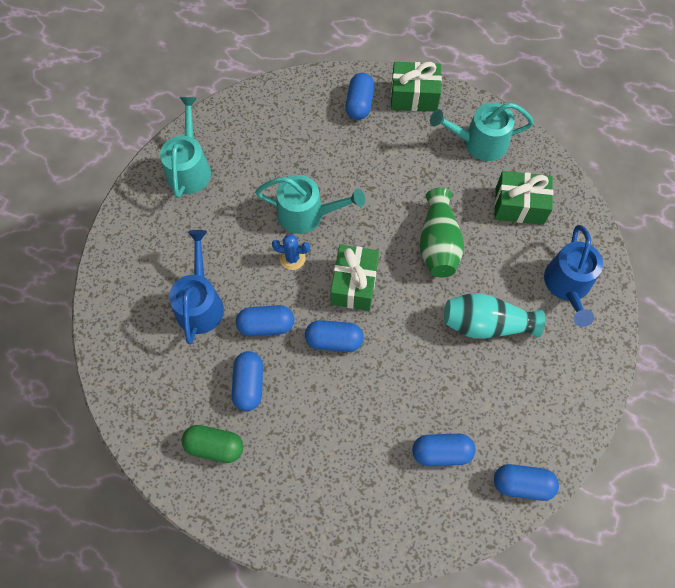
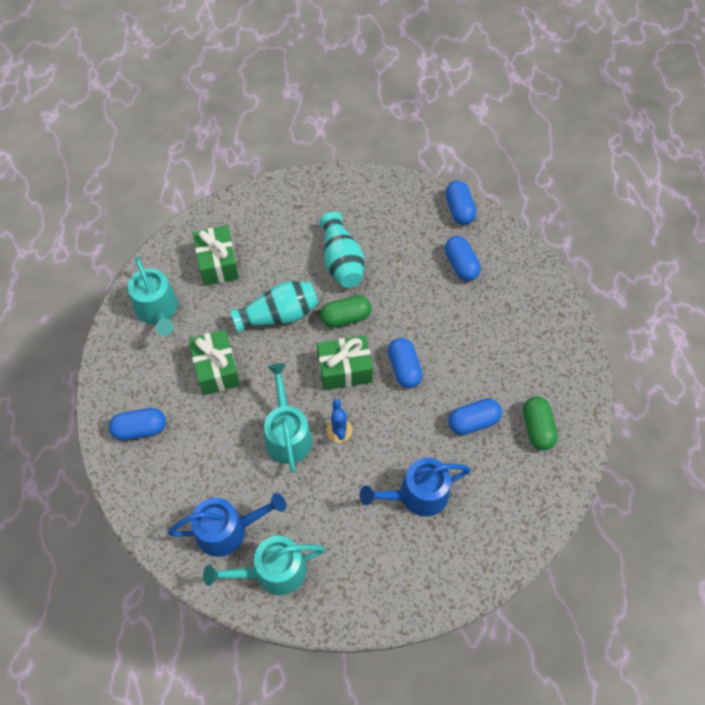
camera: 110 degrees left, 5 degrees down
blue capsule [236,305,294,336] -> none
green gift [391,62,442,112] -> green gift moved to [188,330,240,395]
green vase [420,188,464,278] -> turquoise vase [230,281,319,333]
blue watering can [544,225,603,327] -> blue watering can moved to [168,493,286,557]
none -> green capsule [320,295,372,328]

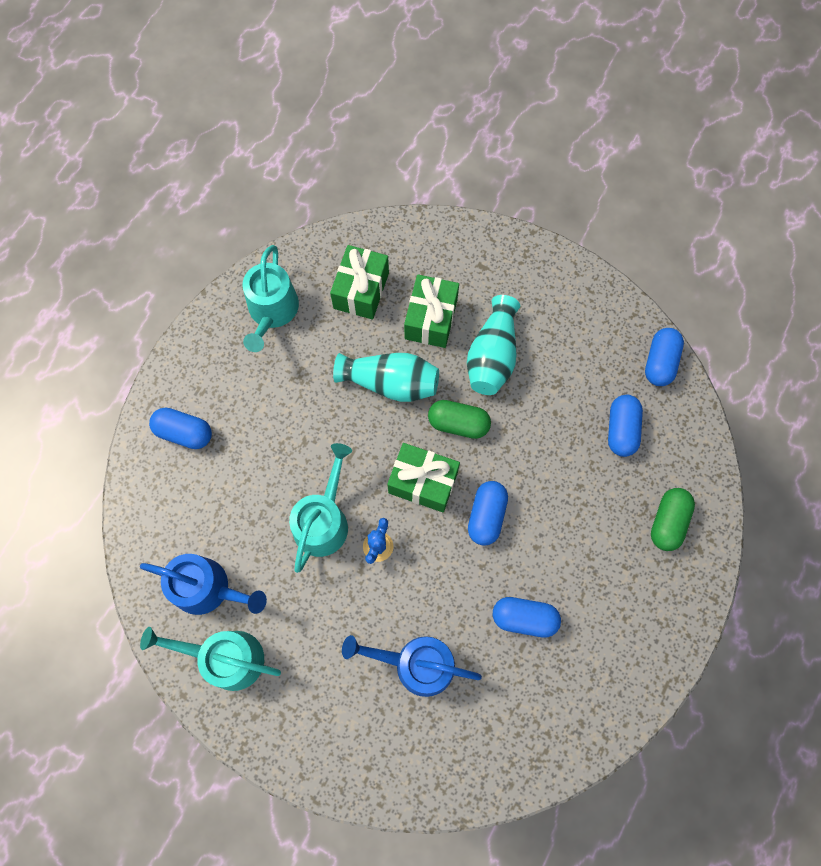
camera: 30 degrees right, 10 degrees up
green gift [188,330,240,395] -> green gift moved to [404,274,459,348]
green capsule [523,397,558,450] -> green capsule moved to [651,488,695,551]

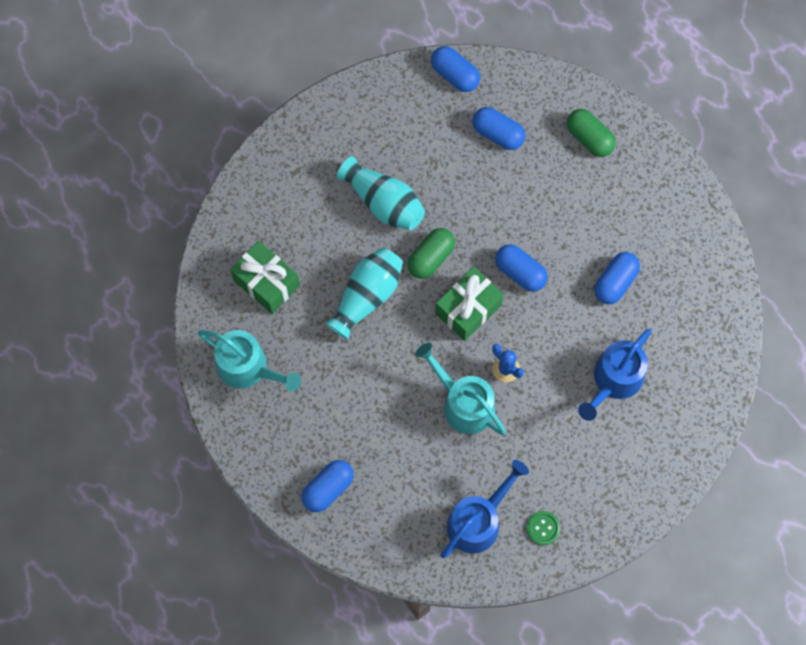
camera: 65 degrees left, 0 degrees up
turquoise watering can [140,627,281,691] -> green button [526,511,560,545]
green gift [404,274,459,348] -> none

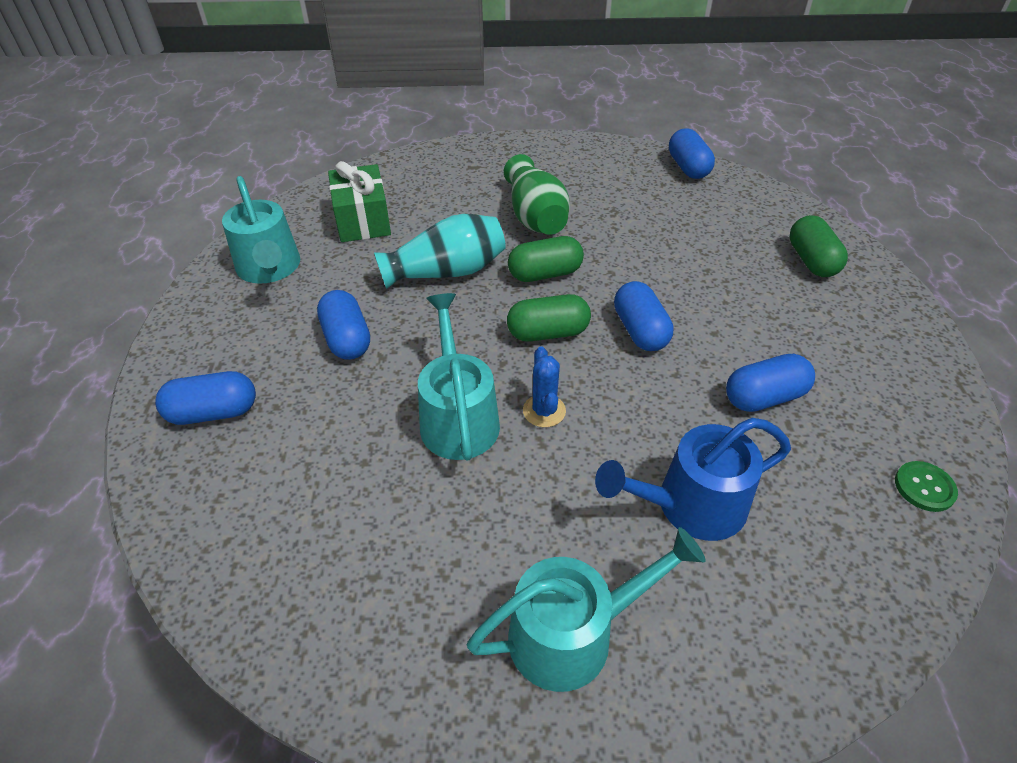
camera: 35 degrees right, 25 degrees down
turquoise vase [337,156,425,230] -> green vase [504,154,570,235]
green gift [435,267,504,341] -> green capsule [507,294,591,341]
blue watering can [441,460,529,558] -> none
blue capsule [472,107,525,150] -> blue capsule moved to [317,290,370,360]
green button [526,511,560,545] -> green button moved to [895,461,958,512]
none -> turquoise watering can [467,527,706,692]

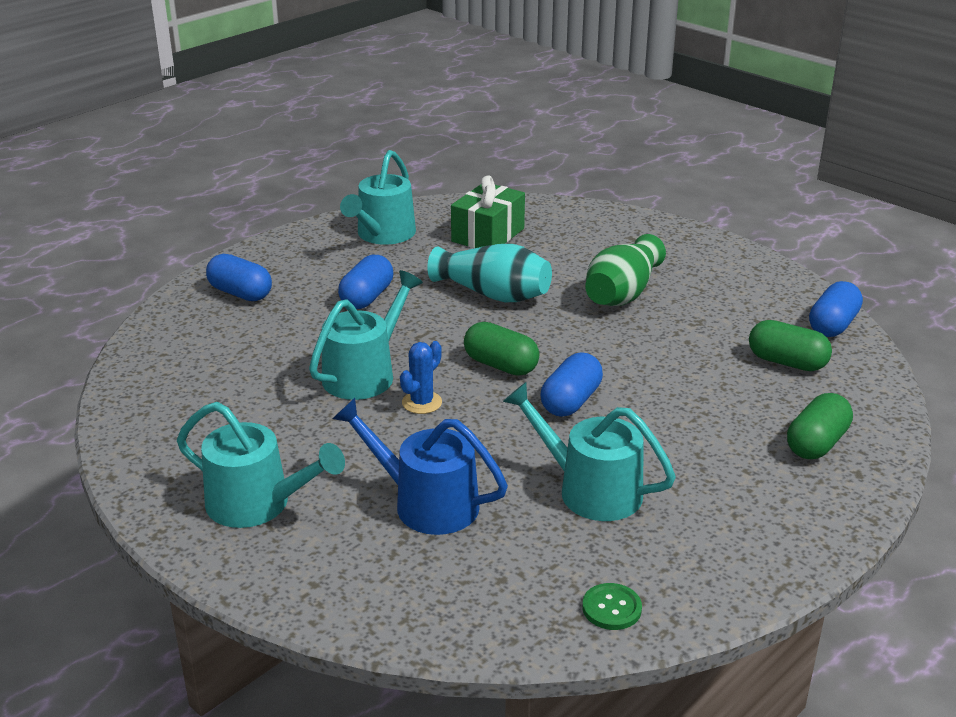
camera: 45 degrees right, 15 degrees down
green capsule [508,236,584,282] -> green capsule moved to [749,320,832,371]
blue capsule [726,354,815,412] -> turquoise watering can [503,382,676,521]

